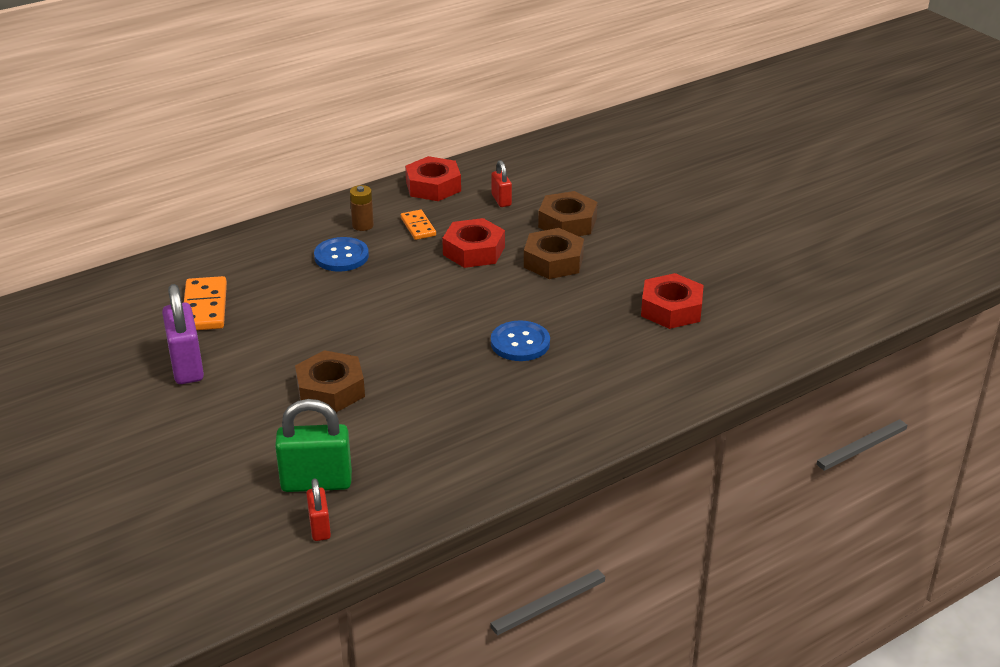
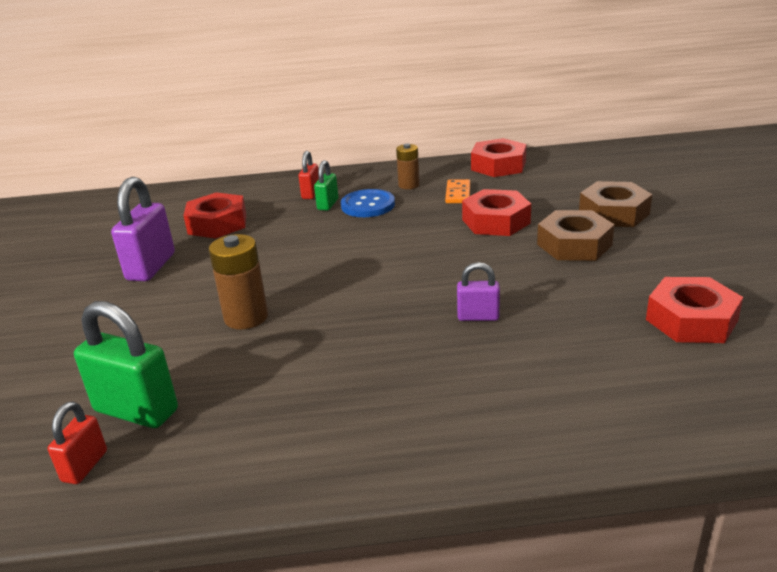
camera: 30 degrees right, 5 degrees down
orange domino [184,276,227,330] -> red nut [183,192,246,239]
brown nut [295,350,365,412] -> brown battery [209,234,268,329]
blue button [491,320,550,361] -> purple padlock [457,262,500,321]
red padlock [492,160,512,207] -> red padlock moved to [298,151,319,199]
none -> green padlock [314,160,338,211]

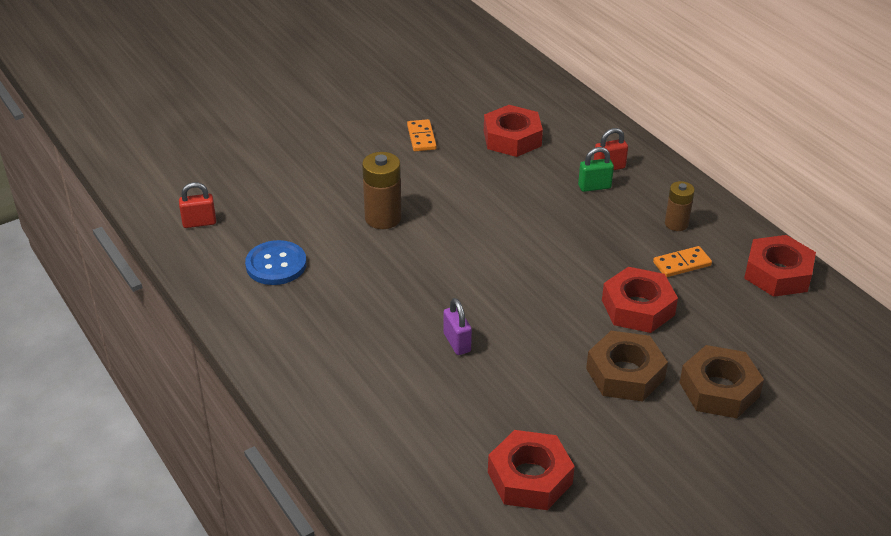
camera: 60 degrees right, 10 degrees up
green padlock [74,301,178,428] -> none
purple padlock [111,177,175,281] -> orange domino [407,119,437,151]
blue button [341,189,395,217] -> blue button moved to [245,240,307,285]

